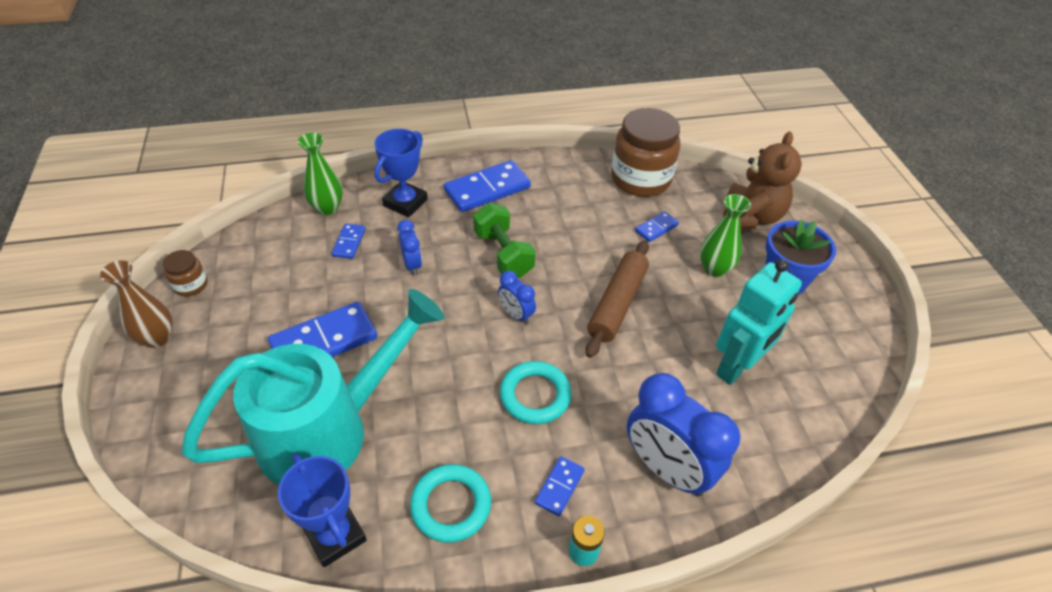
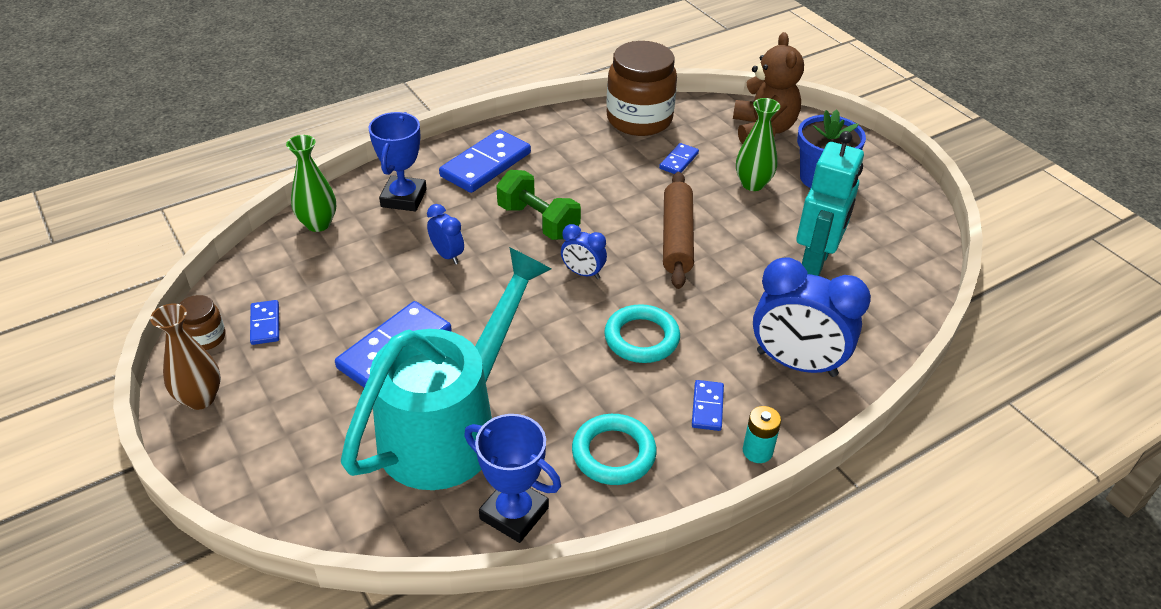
camera: 20 degrees left, 5 degrees down
blue domino [332,224,366,259] -> blue domino moved to [250,300,279,345]

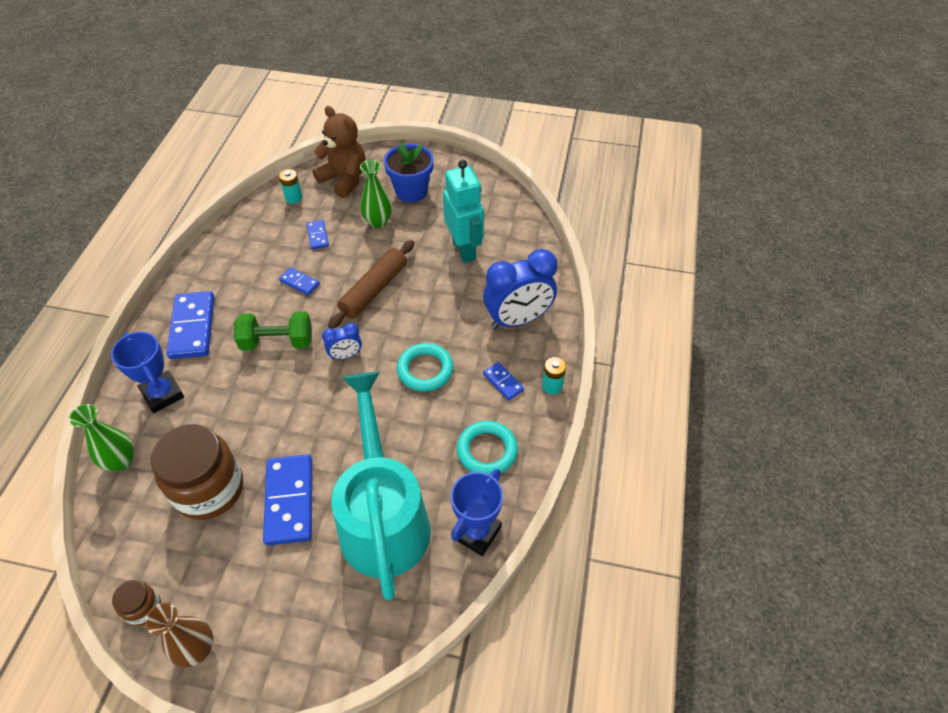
camera: 45 degrees left, 10 degrees up
blue domino [250,300,279,345] -> blue domino moved to [279,267,320,295]
blue clock [427,204,464,264] -> none
blue trophy [464,414,561,543] -> blue trophy turned 45 degrees counterclockwise [451,469,503,556]
brown jar [606,41,677,136] -> brown jar moved to [151,424,243,520]
brown rolling pin [663,172,694,289] -> brown rolling pin turned 75 degrees clockwise [328,240,414,329]
none -> turquoise battery [279,169,302,204]

